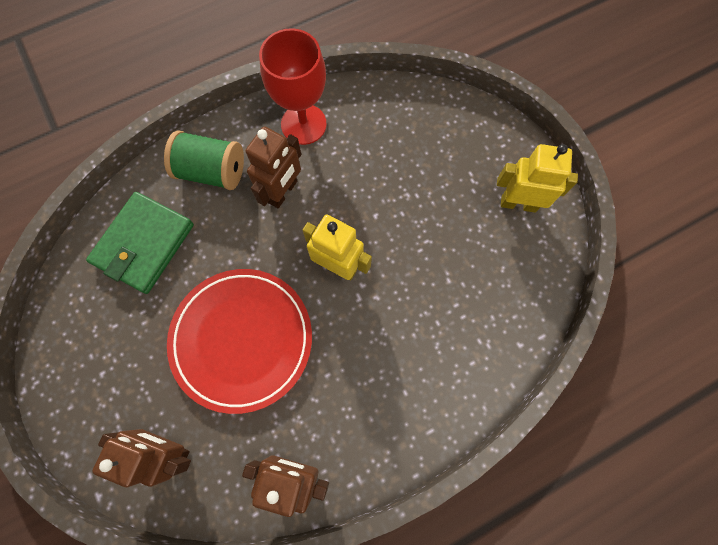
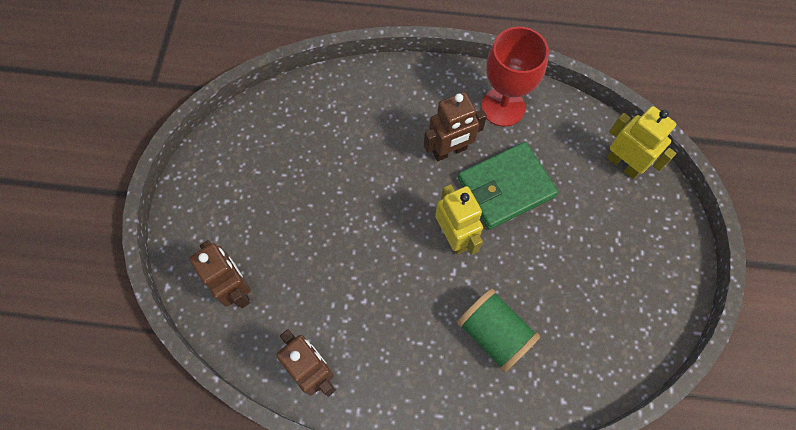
camera: 35 degrees right, 5 degrees down
green wallet [86,192,194,294] -> green wallet moved to [458,142,558,229]
green spool [164,130,244,190] -> green spool moved to [457,288,540,372]
red plate [167,269,312,414] -> none
yellow robot [497,144,578,213] -> yellow robot moved to [607,106,676,179]

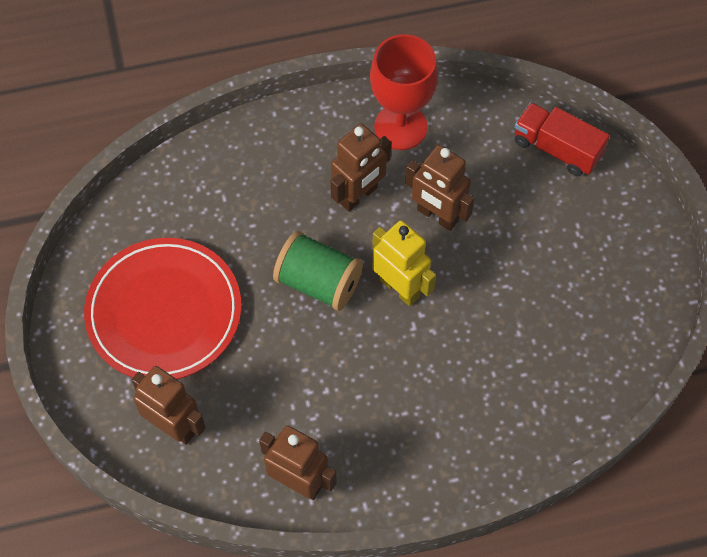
camera: 20 degrees left, 5 degrees down
green spool [457,288,540,372] -> green spool moved to [273,231,363,311]
green wallet [458,142,558,229] -> brown robot [405,145,474,231]
yellow robot [607,106,676,179] -> red truck [514,102,610,176]
none -> red plate [84,238,241,379]

